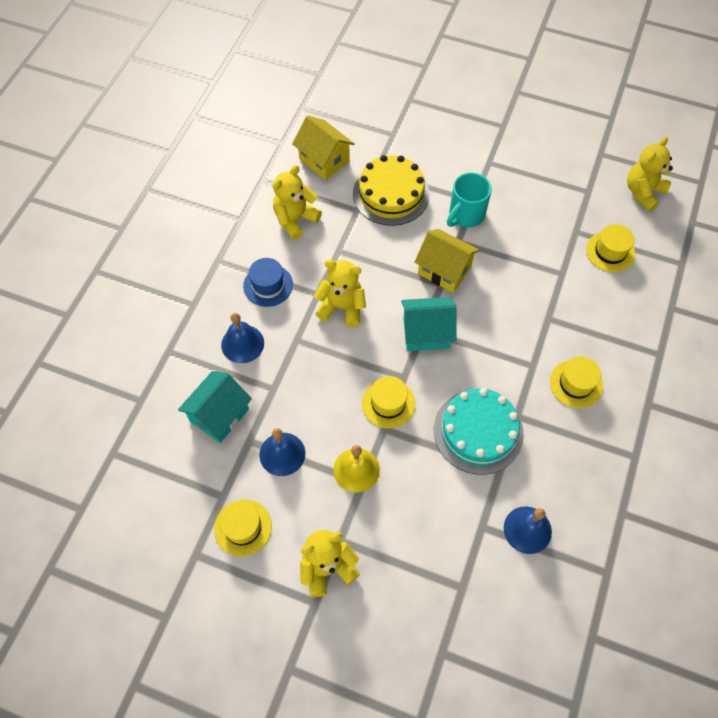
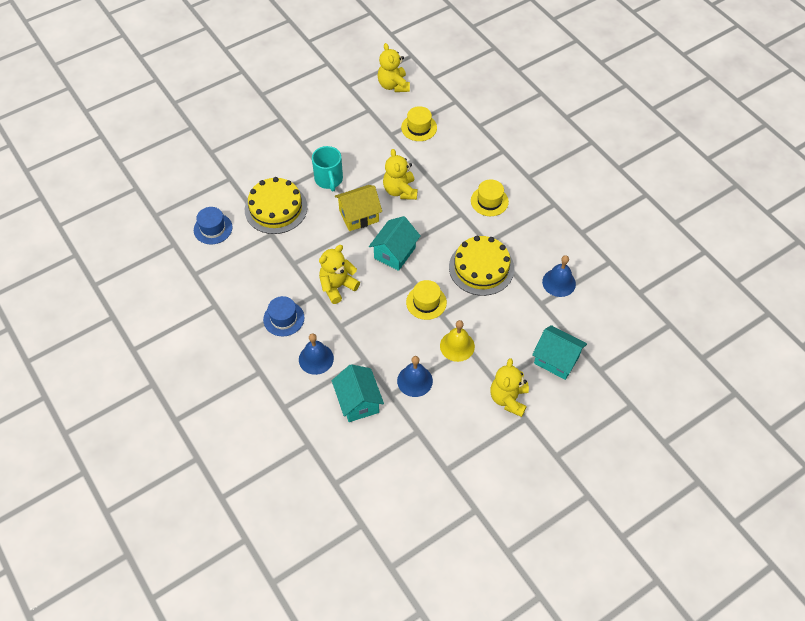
camera: 55 degrees left, 5 degrees down
yellow hat [214,499,272,557] -> none
yellow teddy bear [273,165,322,240] -> yellow teddy bear moved to [383,149,417,200]
yellow house [292,116,355,180] -> blue hat [194,207,232,244]
turquoise cake [434,388,524,475] -> yellow cake [449,236,514,296]
none -> turquoise house [532,325,587,380]

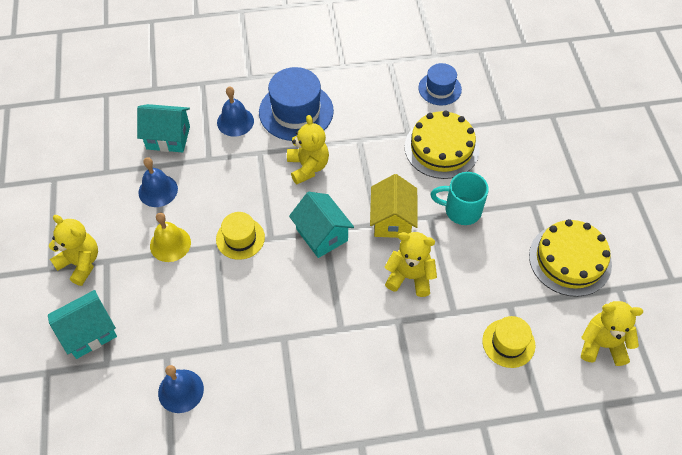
camera: 115 degrees right, 0 degrees up
blue hat [263,296,304,336] -> blue hat [259,67,334,141], size x1.70
yellow cake [449,236,514,296] -> yellow cake moved to [529,219,612,297]
yellow hat [471,179,509,216] -> none

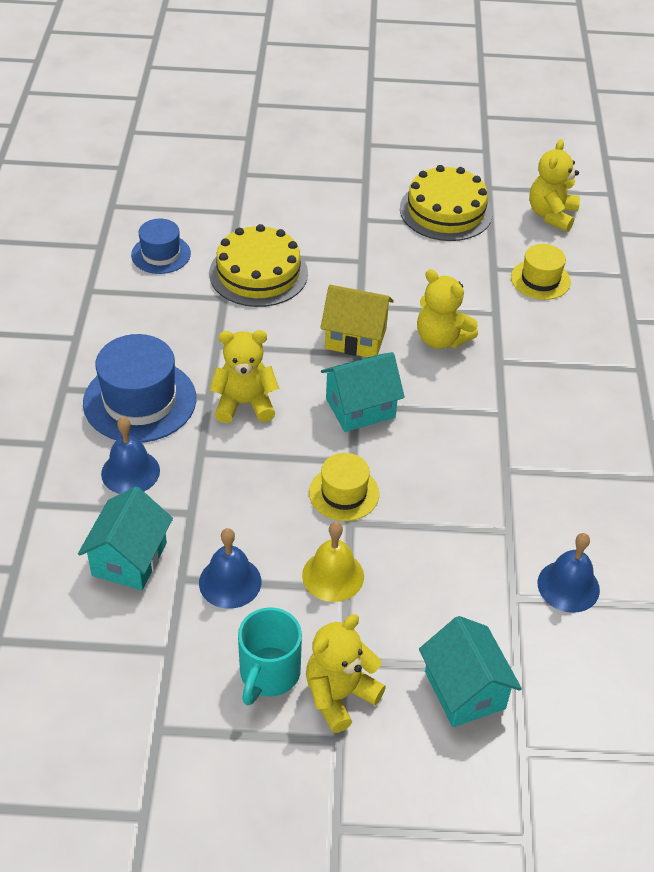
camera: 80 degrees left, 10 degrees down
yellow teddy bear [385,232,437,297] -> yellow teddy bear turned 75 degrees counterclockwise [417,269,478,349]
turquoise mug [430,172,489,225] -> turquoise mug moved to [238,607,302,705]

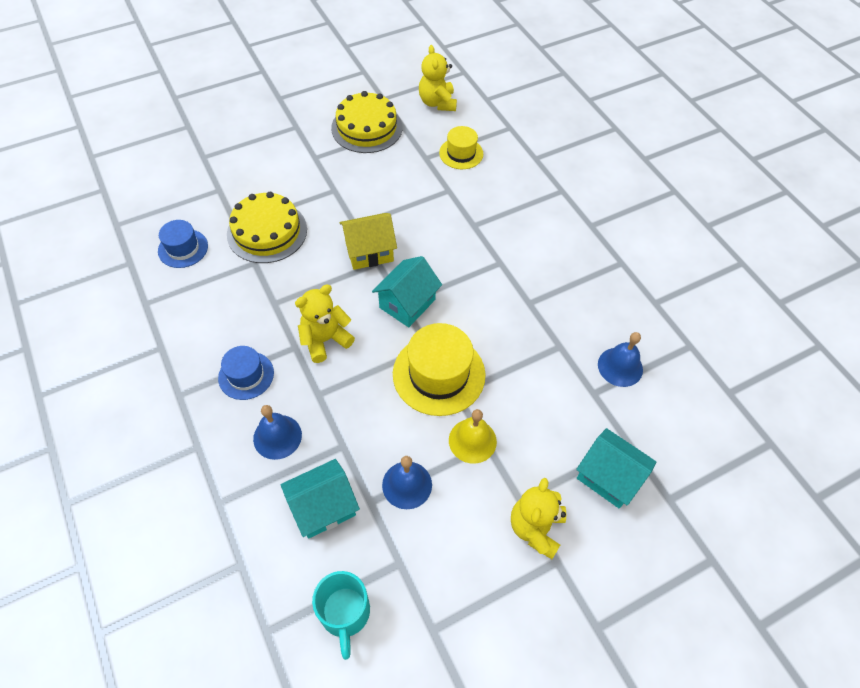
camera: 30 degrees left, 10 degrees up
turquoise house [78,486,173,590] -> turquoise house turned 75 degrees clockwise [281,459,360,539]
blue hat [83,334,196,443] -> blue hat [218,346,274,400], size x0.59
turquoise mug [238,607,302,705] -> turquoise mug moved to [312,571,370,660]
yellow hat [309,453,379,521] -> yellow hat [393,323,486,416], size x1.70
yellow teddy bear [417,269,478,349] -> none

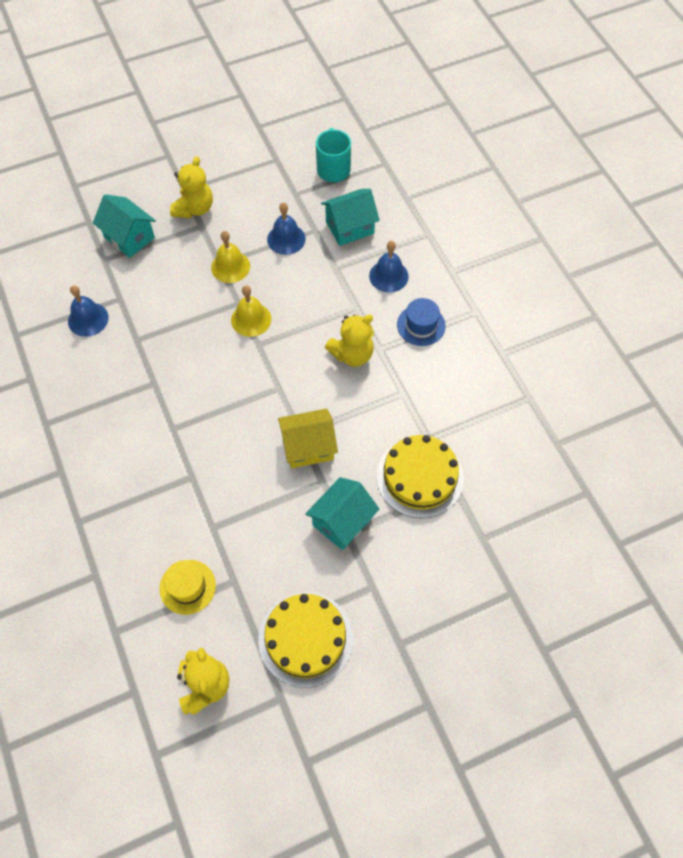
camera: 175 degrees left, 5 degrees up
blue hat [158,220,208,268] -> none
turquoise house [372,256,442,327] -> turquoise house moved to [305,477,379,550]
yellow hat [393,323,486,416] -> yellow bell [231,286,271,337]

